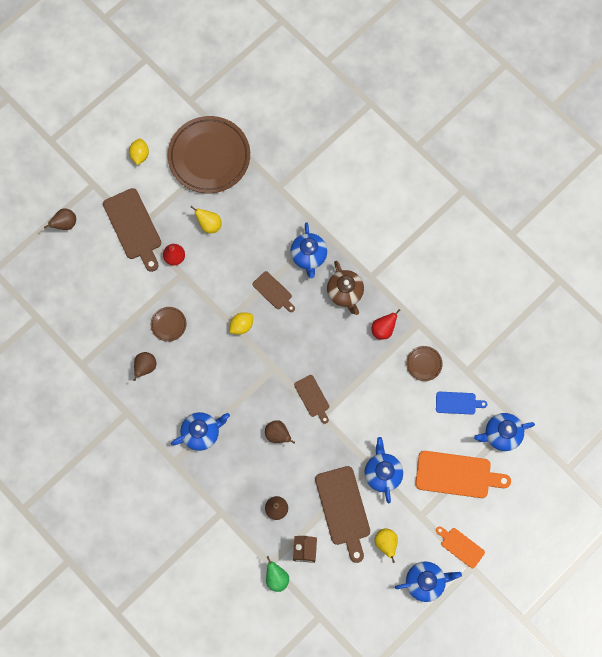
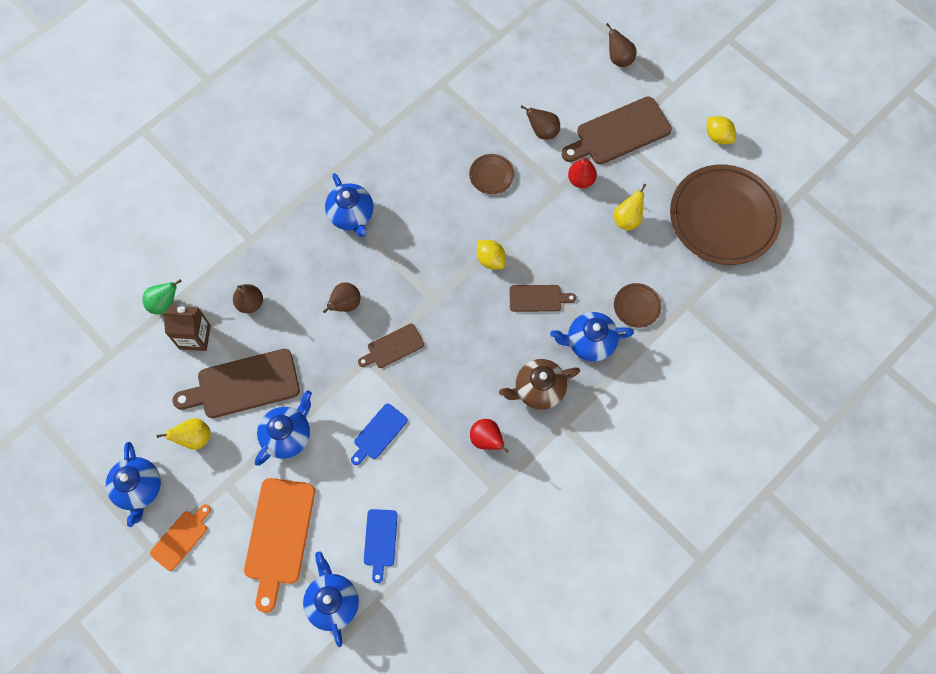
camera: 90 degrees right, 5 degrees down
yellow lemon [129,138,149,165] -> yellow lemon turned 45 degrees clockwise [707,116,736,144]
brown pear [133,352,156,381] -> brown pear moved to [521,105,560,140]
brown cutting board [252,271,295,312] -> brown cutting board turned 135 degrees counterclockwise [509,285,576,312]
blue teapot [365,437,403,504] -> blue teapot turned 45 degrees counterclockwise [255,391,312,466]
brown plate [406,346,443,381] -> brown plate moved to [614,283,662,328]
none -> blue cutting board [351,403,408,465]

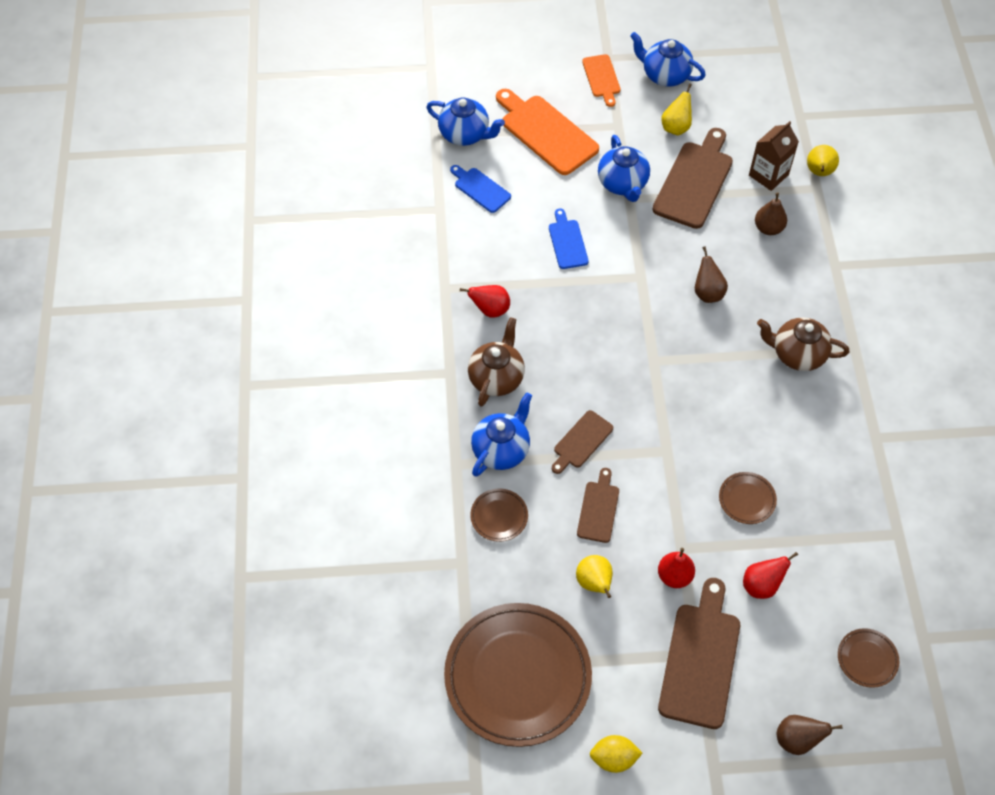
camera: 130 degrees right, 10 degrees down
green pear [142,279,182,314] -> yellow pear [807,145,839,176]
blue teapot [325,173,373,237] -> brown teapot [757,317,849,371]
brown cutting board [358,324,424,368] -> brown cutting board moved to [577,468,619,543]
yellow lemon [477,240,506,270] -> none
brown pear [521,105,560,140] -> red pear [743,552,798,599]
none -> brown plate [838,628,899,688]

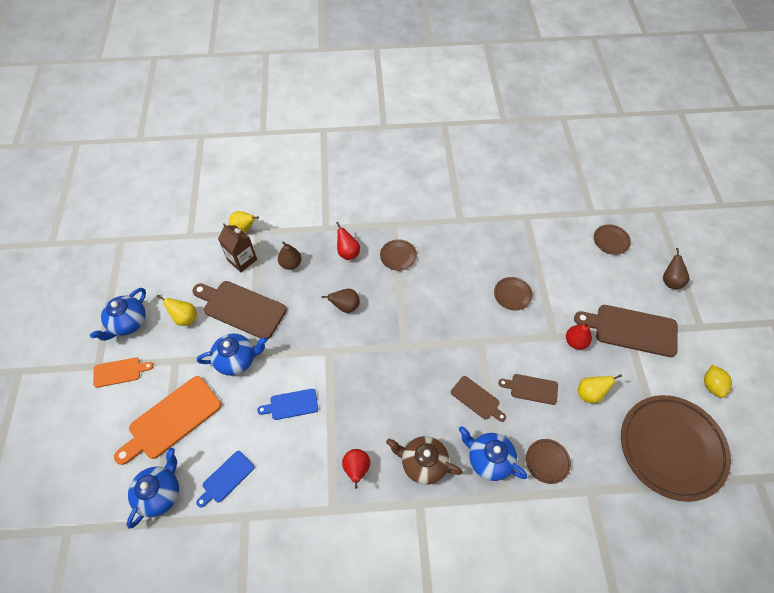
camera: 90 degrees left, 0 degrees up
red pear [743,552,798,599] -> red pear moved to [336,222,360,260]
brown teapot [757,317,849,371] -> brown plate [380,239,417,271]

